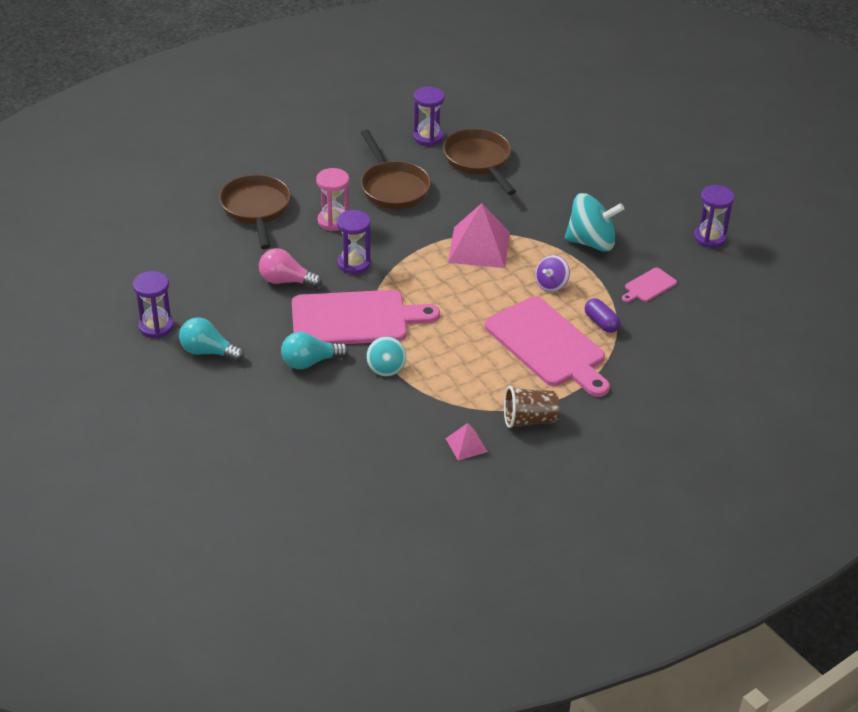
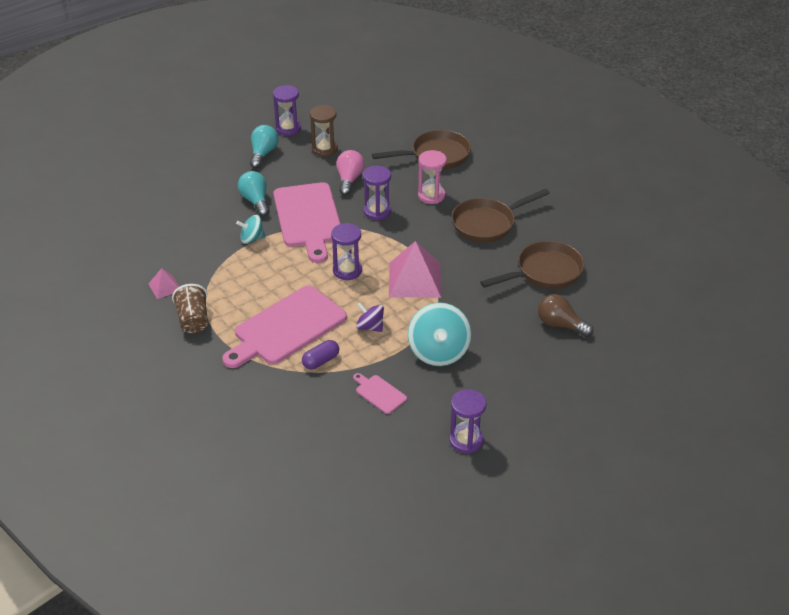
camera: 85 degrees right, 0 degrees up
purple hourglass [413,87,445,146] -> purple hourglass moved to [331,223,362,280]
none -> brown hourglass [310,105,338,157]
none -> brown light bulb [538,294,593,337]

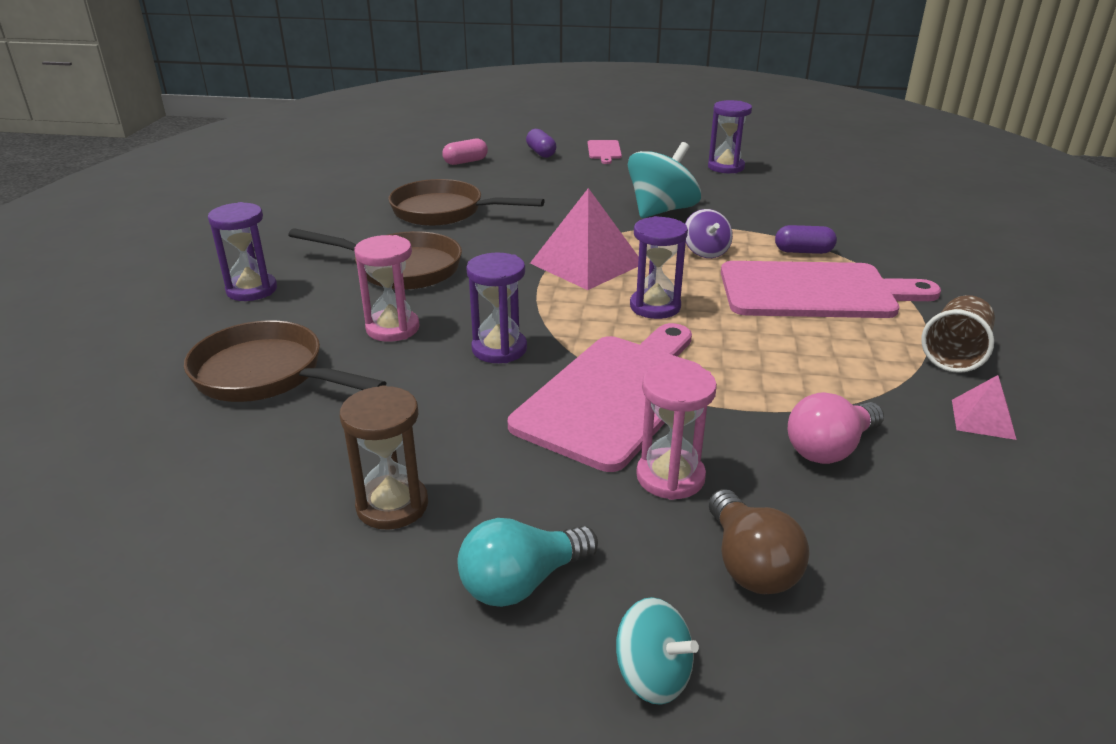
camera: 135 degrees left, 10 degrees down
turquoise spinning top [236,215,265,244] -> turquoise spinning top moved to [616,597,699,705]
turquoise light bulb [238,171,270,216] -> pink hourglass [636,362,717,500]
purple hourglass [273,85,301,136] -> purple hourglass moved to [208,202,277,301]
pink light bulb [336,150,365,195] -> pink light bulb moved to [788,392,884,464]
pink cutting board [353,373,407,414] -> pink cutting board moved to [588,140,622,164]
brown light bulb [538,294,593,337] -> brown light bulb moved to [709,489,810,594]
none -> pink capsule [442,139,488,165]
none -> purple capsule [526,129,556,158]

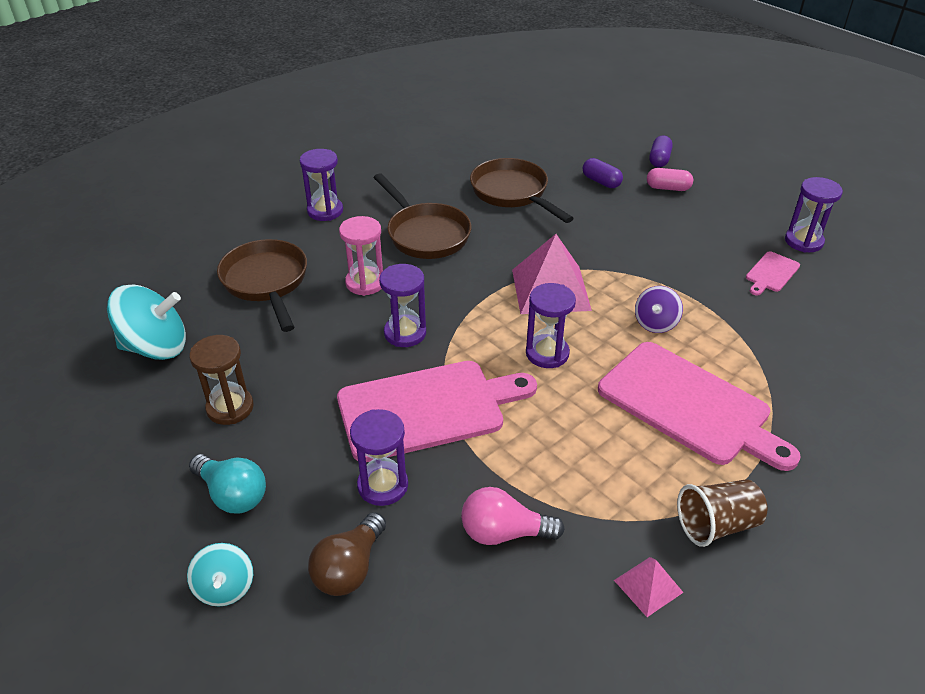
camera: 40 degrees right, 10 degrees up
pink capsule [442,139,488,165] -> pink capsule moved to [647,168,693,191]
turquoise light bulb [458,518,598,607] -> turquoise light bulb turned 150 degrees counterclockwise [189,454,266,514]
pink cutting board [588,140,622,164] -> pink cutting board moved to [746,251,800,296]
turquoise spinning top [628,142,701,218] -> turquoise spinning top moved to [107,285,186,360]
pink hourglass [636,362,717,500] -> purple hourglass [350,409,408,506]
purple capsule [775,225,837,254] -> purple capsule moved to [583,158,623,188]

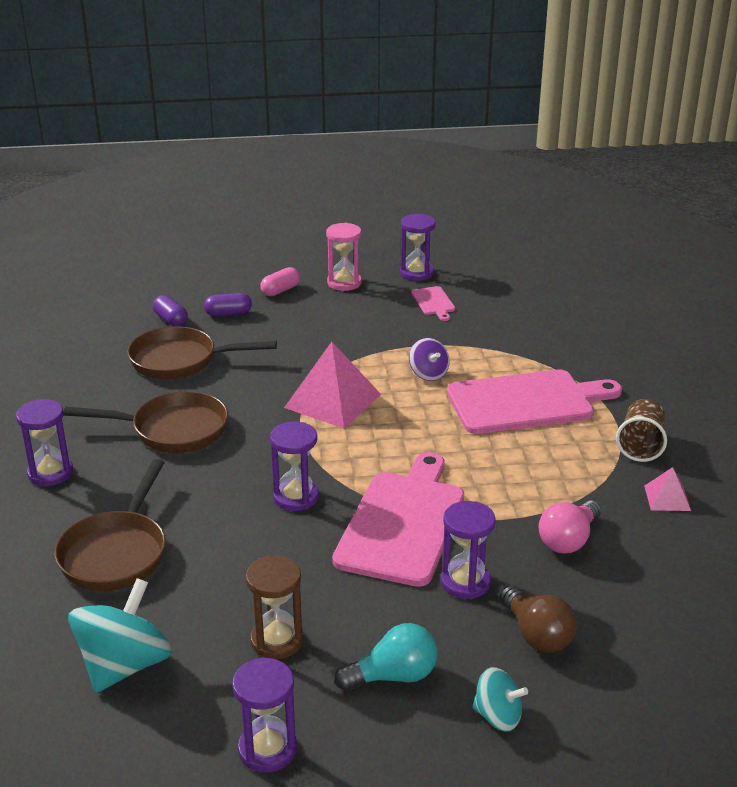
camera: 55 degrees left, 10 degrees down
brown pan [217,239,307,332] -> brown pan turned 90 degrees counterclockwise [54,459,166,591]
pink hourglass [339,216,383,296] -> pink hourglass moved to [326,223,362,291]
purple hourglass [526,283,576,368] -> purple hourglass moved to [232,658,297,772]
purple capsule [649,136,673,167] -> purple capsule moved to [153,295,188,326]

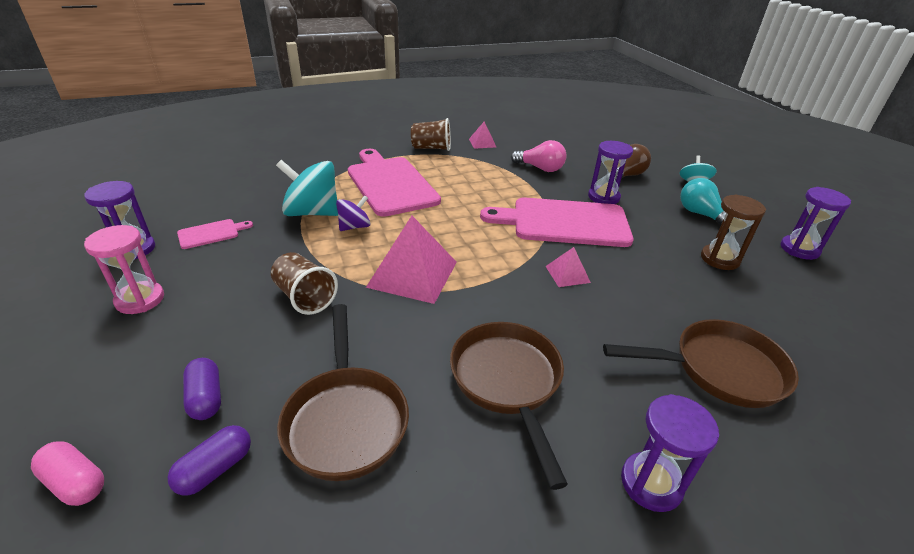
camera: 105 degrees left, 5 degrees up
turquoise spinning top [68,578,172,693] -> turquoise spinning top moved to [276,160,338,216]
pink capsule [260,267,300,296] -> pink capsule moved to [31,441,104,506]
purple hourglass [270,422,319,511] -> pink pyramid [545,247,591,287]
none -> brown cup [271,252,338,315]

